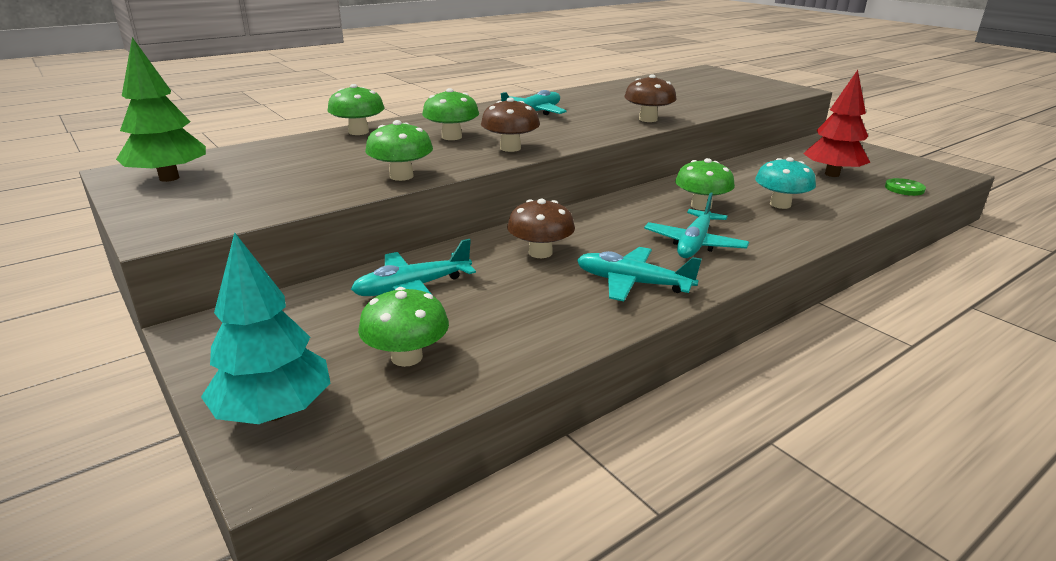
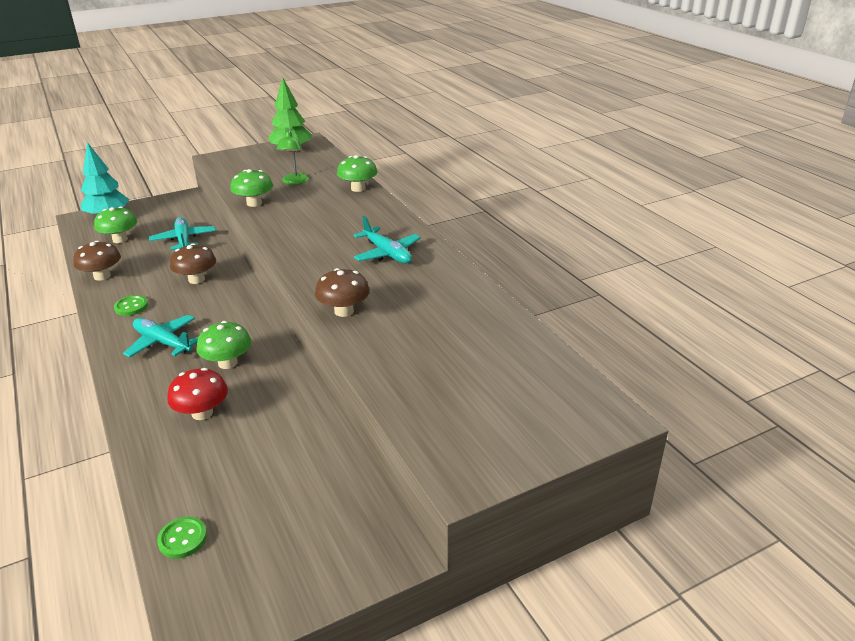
camera: 100 degrees right, 5 degrees up
green mushroom [422,88,479,140] -> none
brown mushroom [481,97,540,152] -> brown mushroom moved to [73,241,121,281]
turquoise plane [577,247,702,301] -> green button [114,295,148,316]
turquoise mushroom [755,157,816,209] -> red mushroom [167,368,228,420]
red tree [804,70,871,177] -> none
none -> green lamp [276,130,309,185]

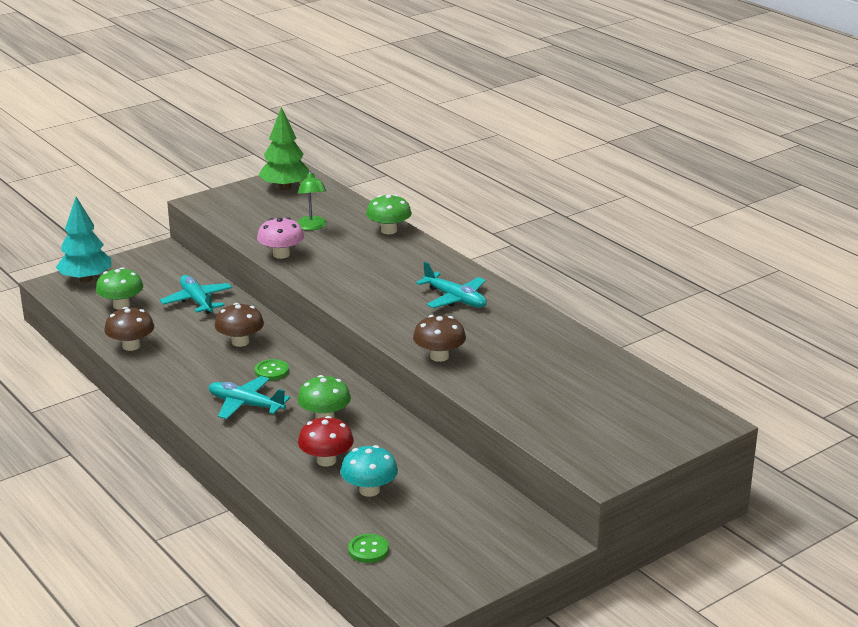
camera: 10 degrees left, 5 degrees down
green button [114,295,148,316] -> green button moved to [255,359,289,380]
green mushroom [230,169,273,207] -> pink mushroom [257,217,304,259]
none -> turquoise mushroom [340,445,398,497]

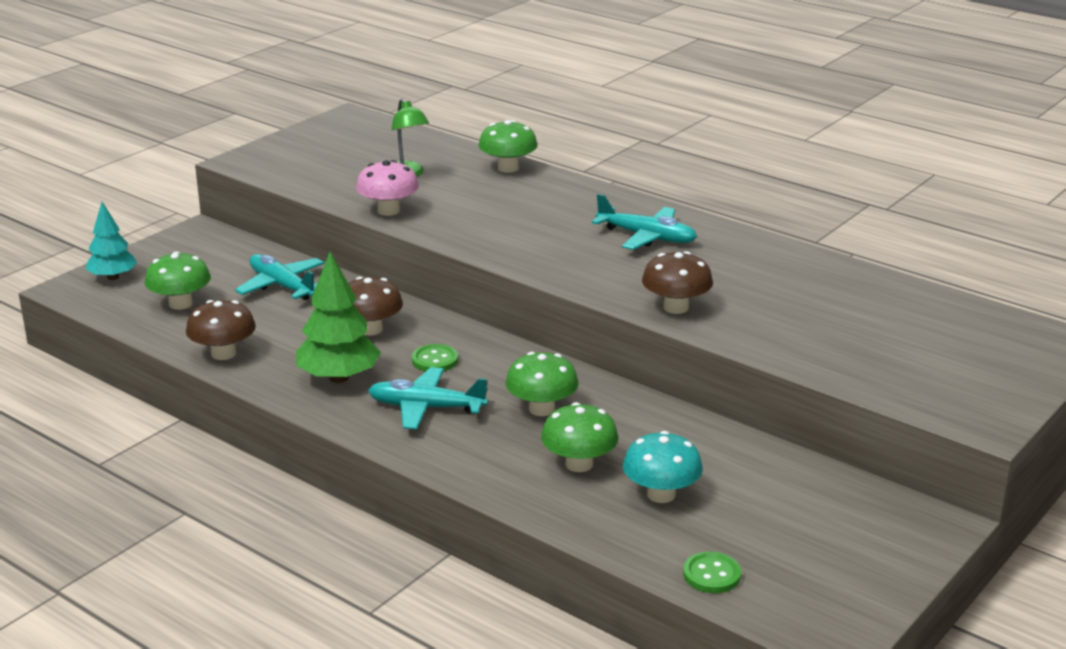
camera: 15 degrees left, 0 degrees up
turquoise tree [56,197,111,282] -> turquoise tree [85,202,137,280], size x0.67
green tree [258,107,309,190] -> green tree moved to [296,251,381,383]
red mushroom [298,416,354,466] -> green mushroom [541,402,618,472]

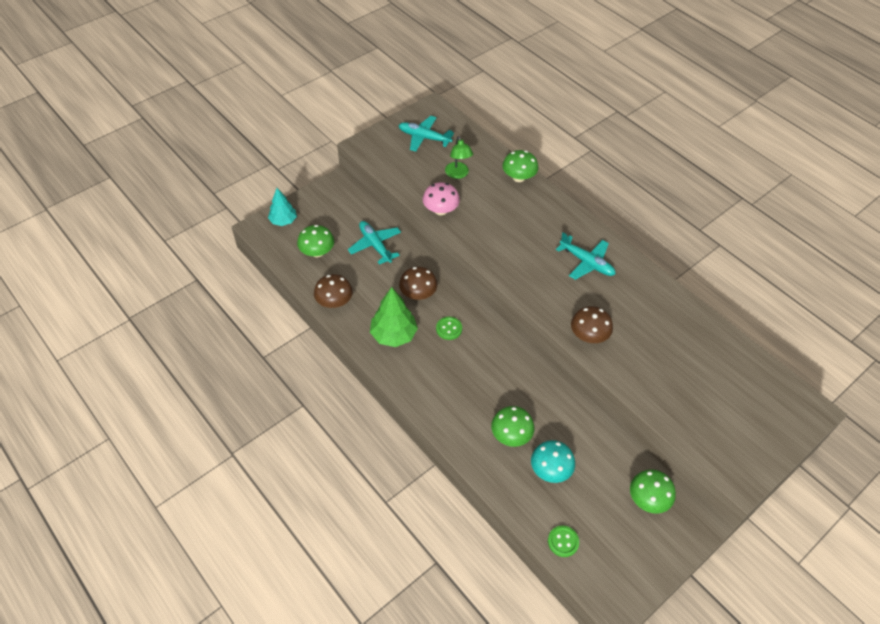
camera: 10 degrees right, 25 degrees up
turquoise plane [368,367,488,429] -> turquoise plane moved to [398,116,454,152]
green mushroom [505,352,579,416] -> green mushroom moved to [630,469,676,514]

